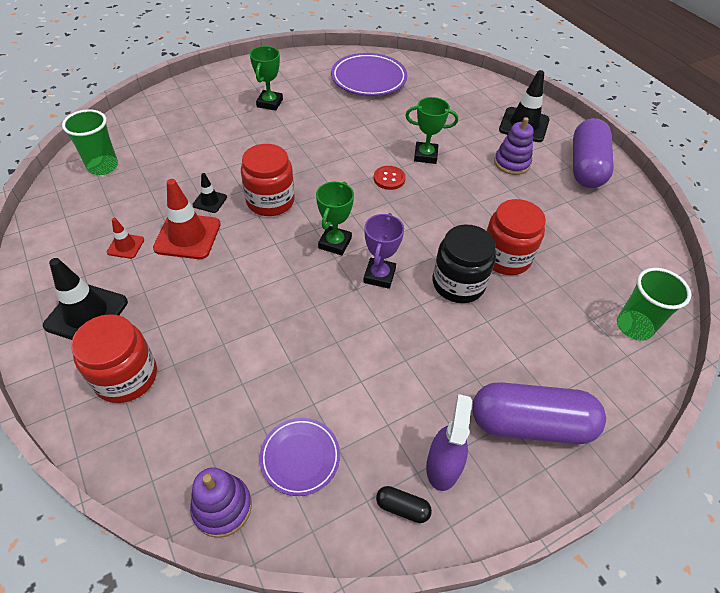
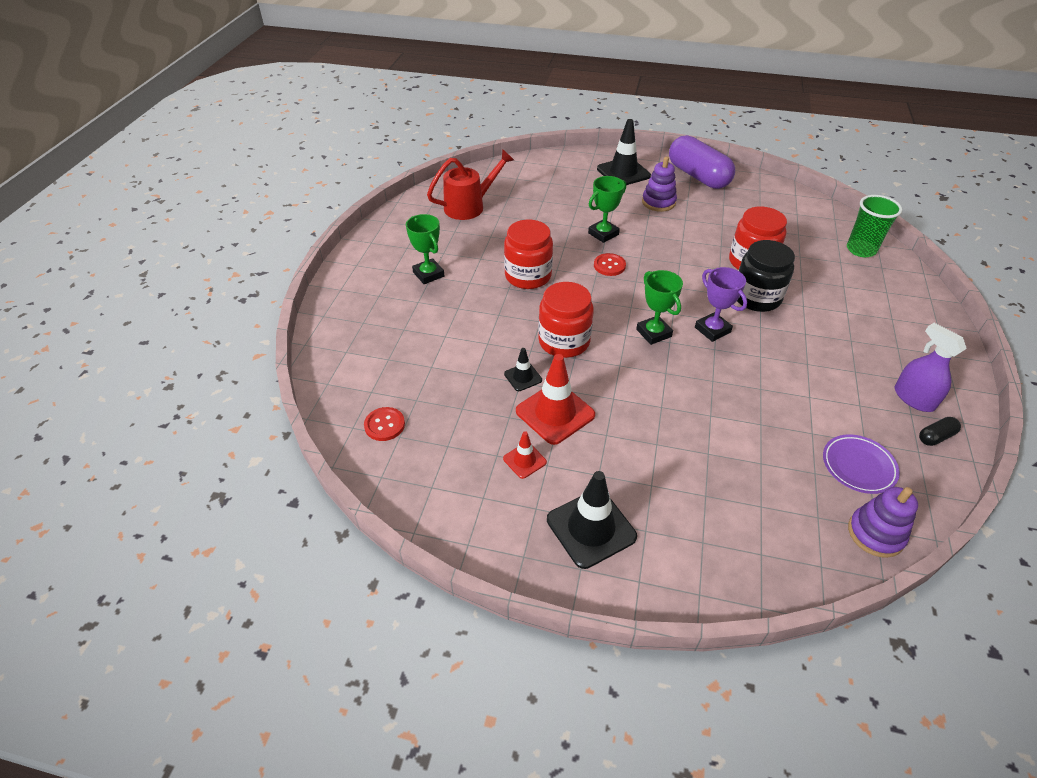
camera: 45 degrees left, 5 degrees down
green cup [62,109,118,175] -> red button [364,407,405,441]
red jar [71,314,157,403] -> red jar moved to [504,220,553,289]
purple plate [331,53,407,96] -> red watering can [427,149,514,220]
purple capsule [472,382,606,444] -> none

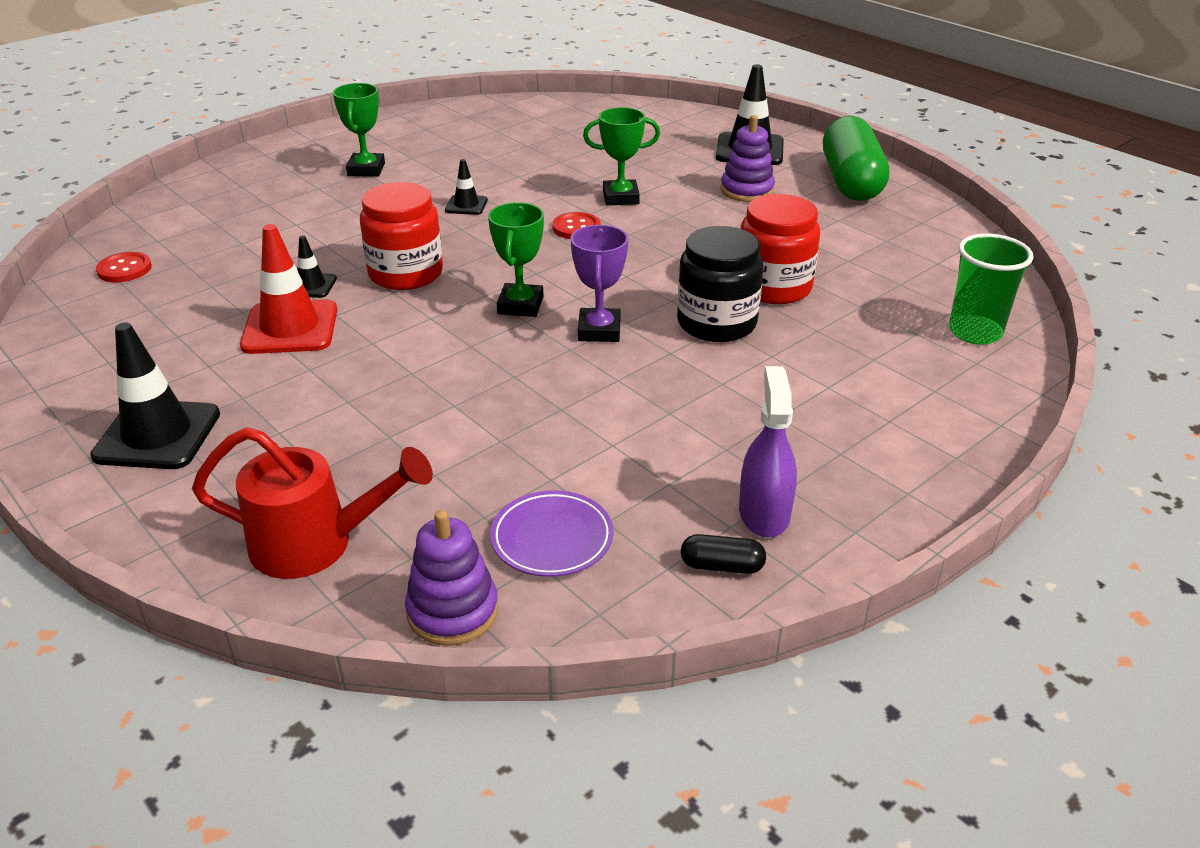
camera: 35 degrees right, 10 degrees down
red watering can [427,149,514,220] -> red watering can moved to [192,427,433,579]
red traffic cone [503,431,547,479] -> none
red jar [504,220,553,289] -> black traffic cone [445,159,488,215]
purple capsule [669,135,735,189] -> green capsule [823,116,889,201]

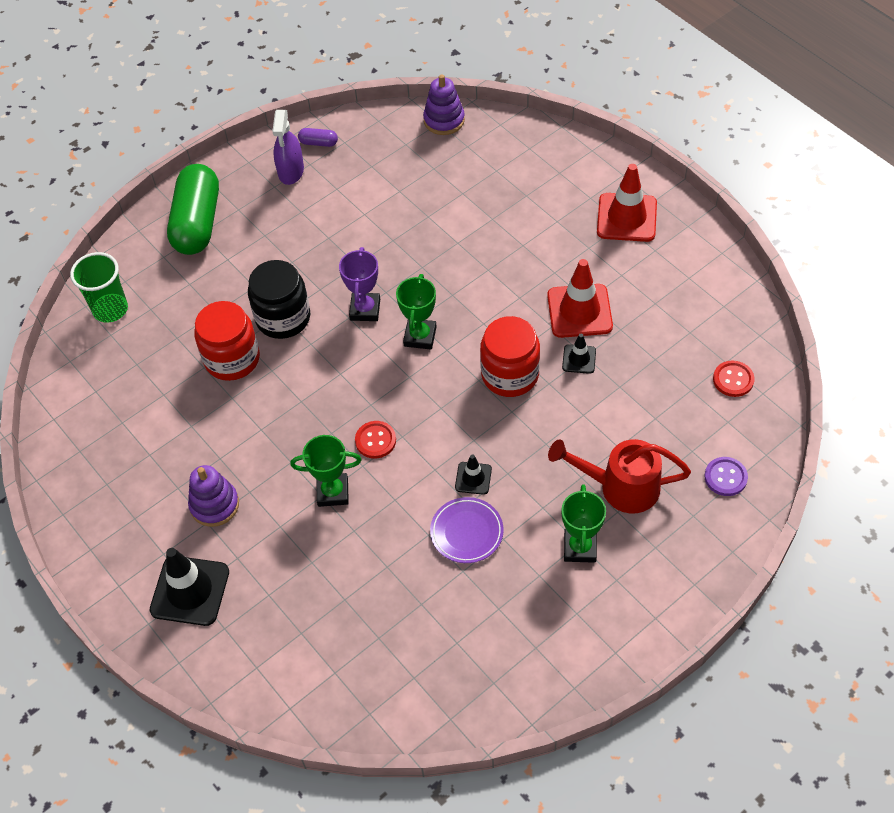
camera: 175 degrees left, 20 degrees up
black traffic cone [90,322,220,469] -> red traffic cone [597,164,657,242]
red watering can [192,427,433,579] -> red watering can moved to [548,439,691,514]
purple plate [490,490,613,577] -> purple plate moved to [430,497,504,563]
black capsule [681,534,766,574] -> purple capsule [298,128,338,147]
green capsule [823,116,889,201] -> green capsule moved to [167,164,219,255]
none -> purple button [705,457,748,496]

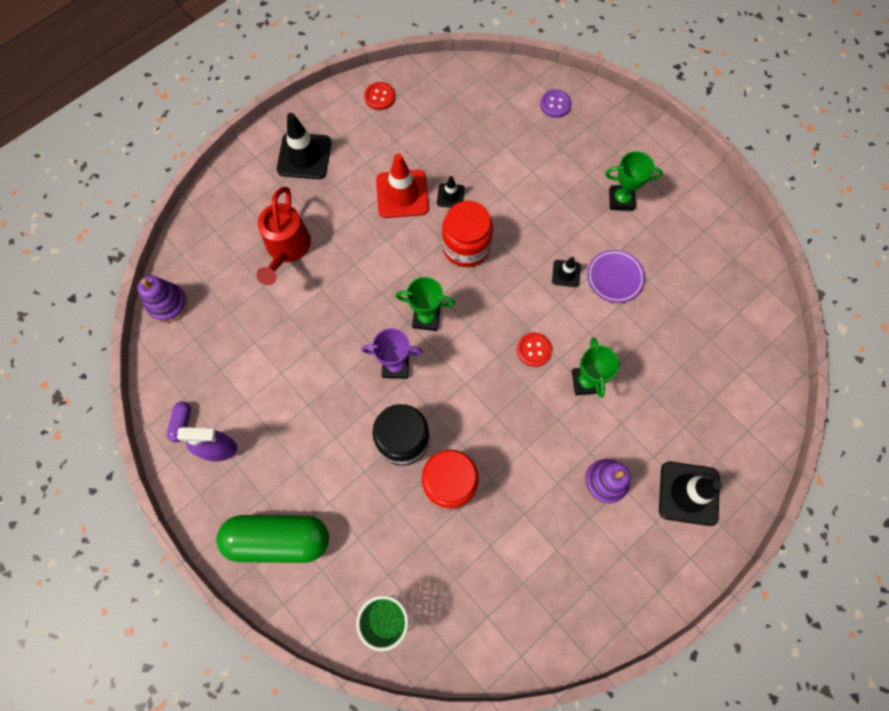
camera: 95 degrees left, 15 degrees up
red watering can [548,439,691,514] -> red watering can moved to [257,187,311,285]
red traffic cone [597,164,657,242] -> black traffic cone [277,113,332,179]
red button [713,361,755,397] -> red button moved to [364,82,395,110]

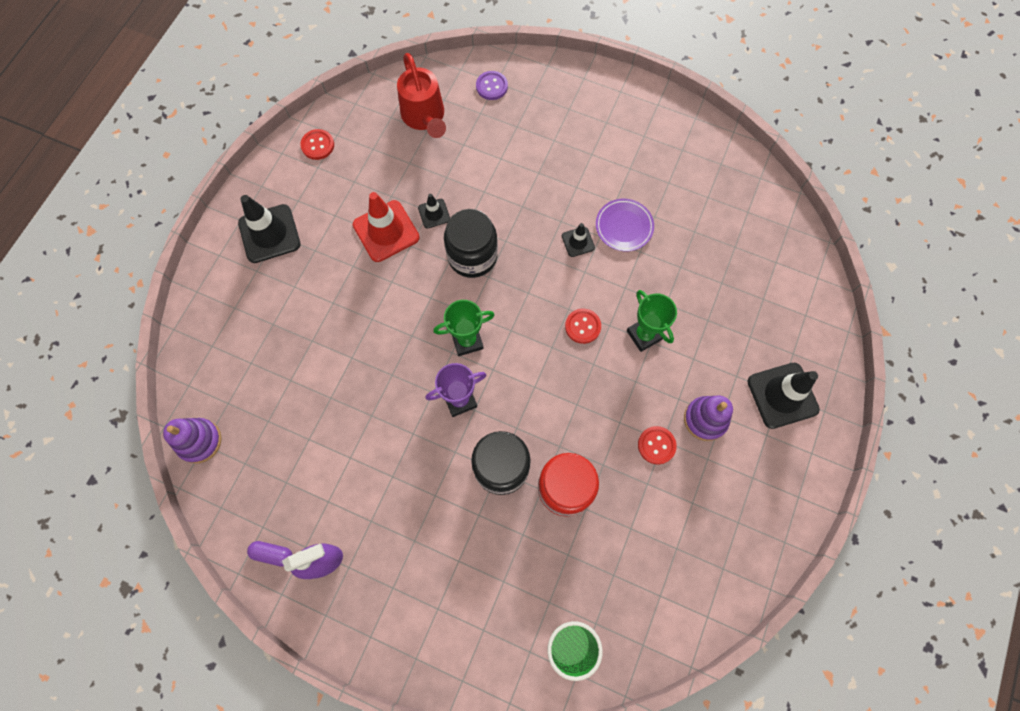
camera: 25 degrees left, 0 degrees up
purple capsule [167,401,191,442] -> purple capsule turned 60 degrees counterclockwise [247,541,293,567]
green capsule [216,515,329,563] -> none
red watering can [257,187,311,285] -> red watering can moved to [397,53,446,138]
red jar [442,201,493,267] -> black jar [444,209,498,278]
green trophy [605,151,663,211] -> none
none -> red button [638,426,677,464]

